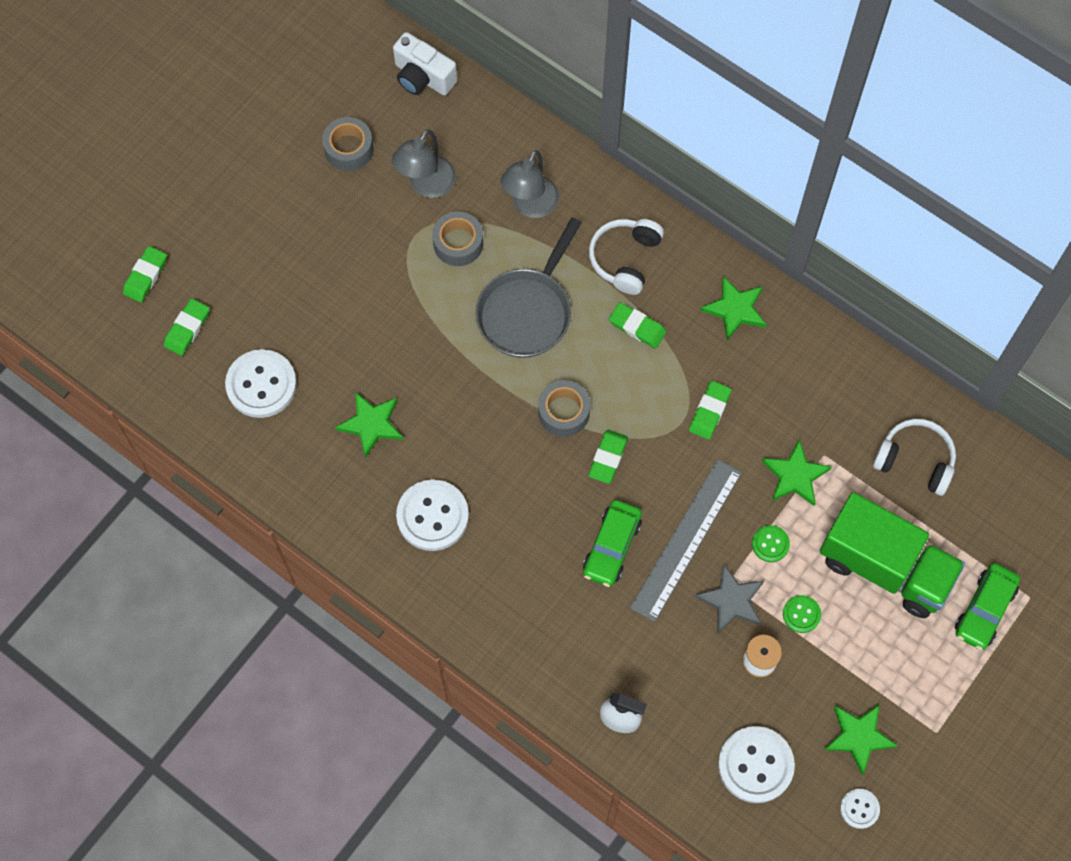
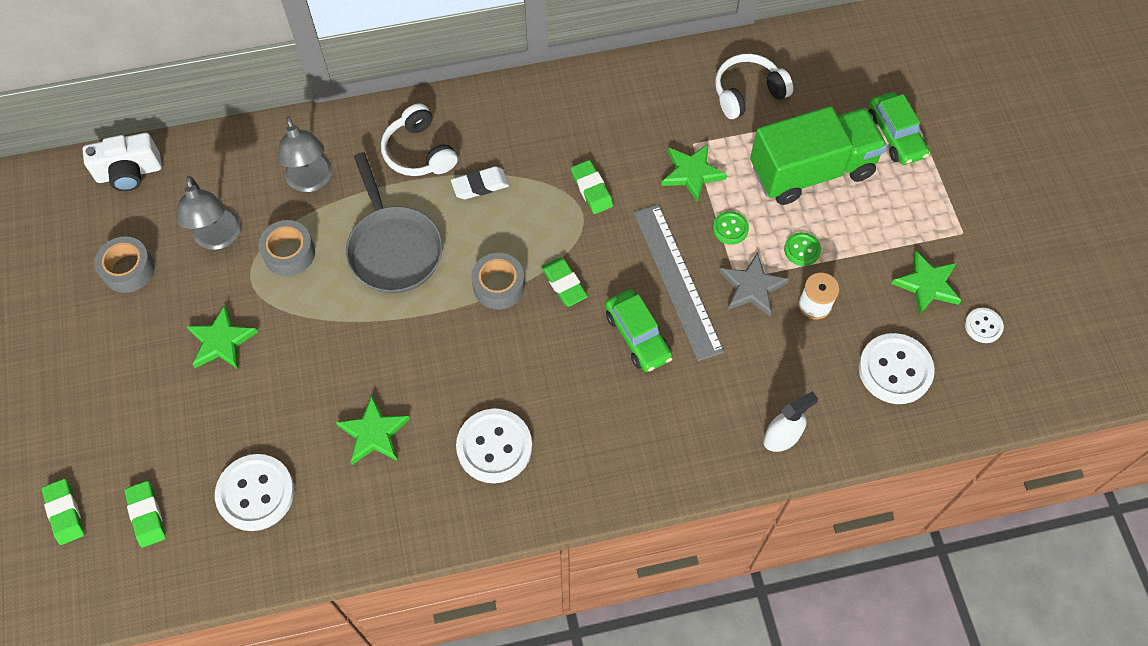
camera: 50 degrees left, 5 degrees down
green eraser [609,302,666,349] -> white eraser [451,166,509,199]
green star [700,276,766,340] -> green star moved to [186,305,258,370]

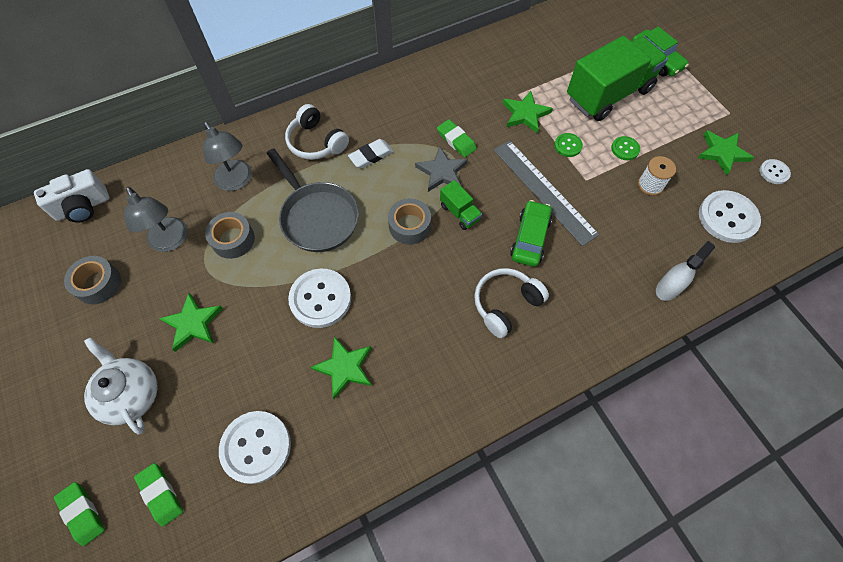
camera: 15 degrees left, 0 degrees up
white button [456,409,532,483] -> white button moved to [288,269,351,328]
green eraser [541,257,588,307] -> green truck [440,180,482,230]
green car [605,289,673,372] -> green car turned 120 degrees counterclockwise [510,200,552,267]
white headphones [715,54,793,119] -> white headphones moved to [474,268,549,338]
grey star [720,252,789,316] -> grey star moved to [415,146,468,192]
none -> white teapot [84,337,158,434]

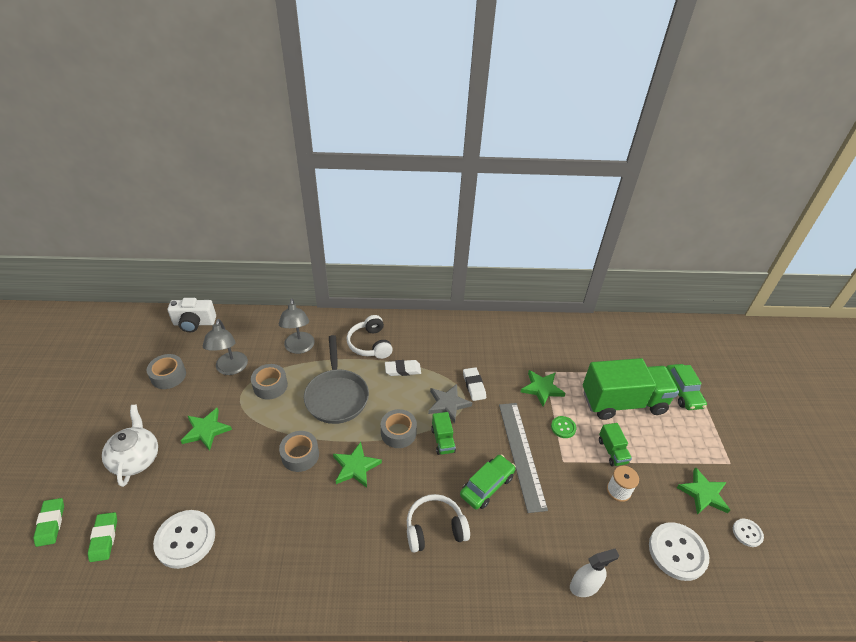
camera: 25 degrees right, 20 degrees down
white button [288,269,351,328] -> grey tape [279,431,319,472]
green star [311,336,371,399] -> green star moved to [333,442,382,488]
green eraser [437,119,477,158] -> white eraser [463,367,486,401]
green button [611,136,640,160] -> green truck [599,423,632,466]

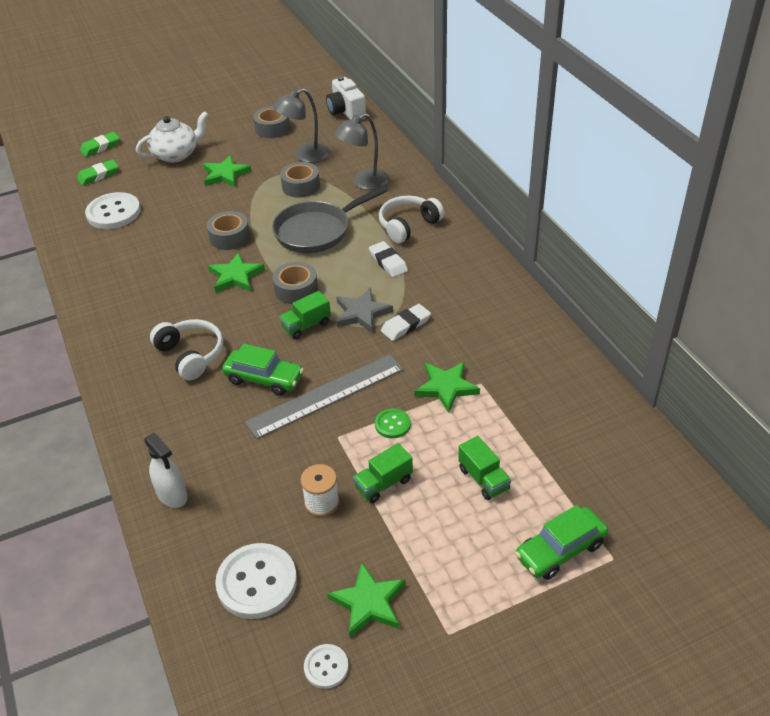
camera: 70 degrees right, 0 degrees up
green truck [583,358,679,420] -> green truck [458,436,511,500], size x0.43

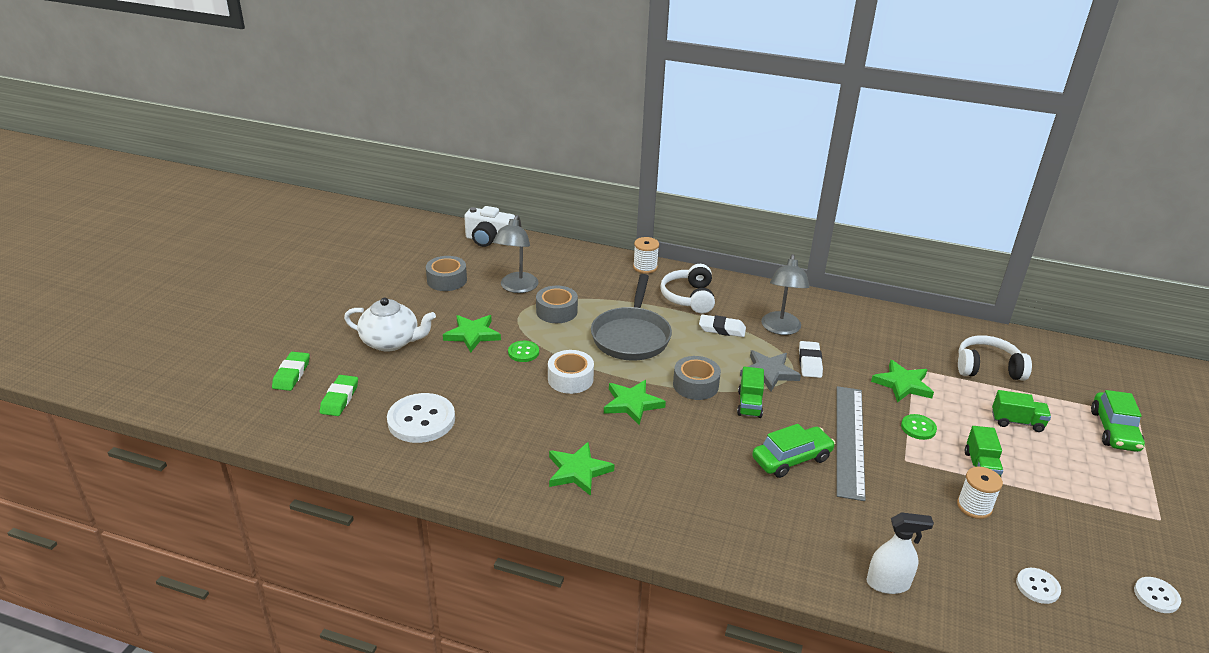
camera: 50 degrees left, 10 degrees down
white teapot [136,111,208,163] -> white teapot turned 90 degrees clockwise [344,297,436,352]
white headphones [150,319,223,380] -> white headphones moved to [958,335,1032,381]
grey tape [207,211,250,250] -> white tape [548,350,594,394]
white button [215,543,297,619] -> white button [1016,568,1061,604], size x0.52
green star [327,563,405,638] -> green star moved to [549,442,615,496]
grey lamp [334,113,389,190] -> grey lamp moved to [761,254,810,335]
none -> green button [508,341,539,362]
none -> white spool [633,237,659,274]

